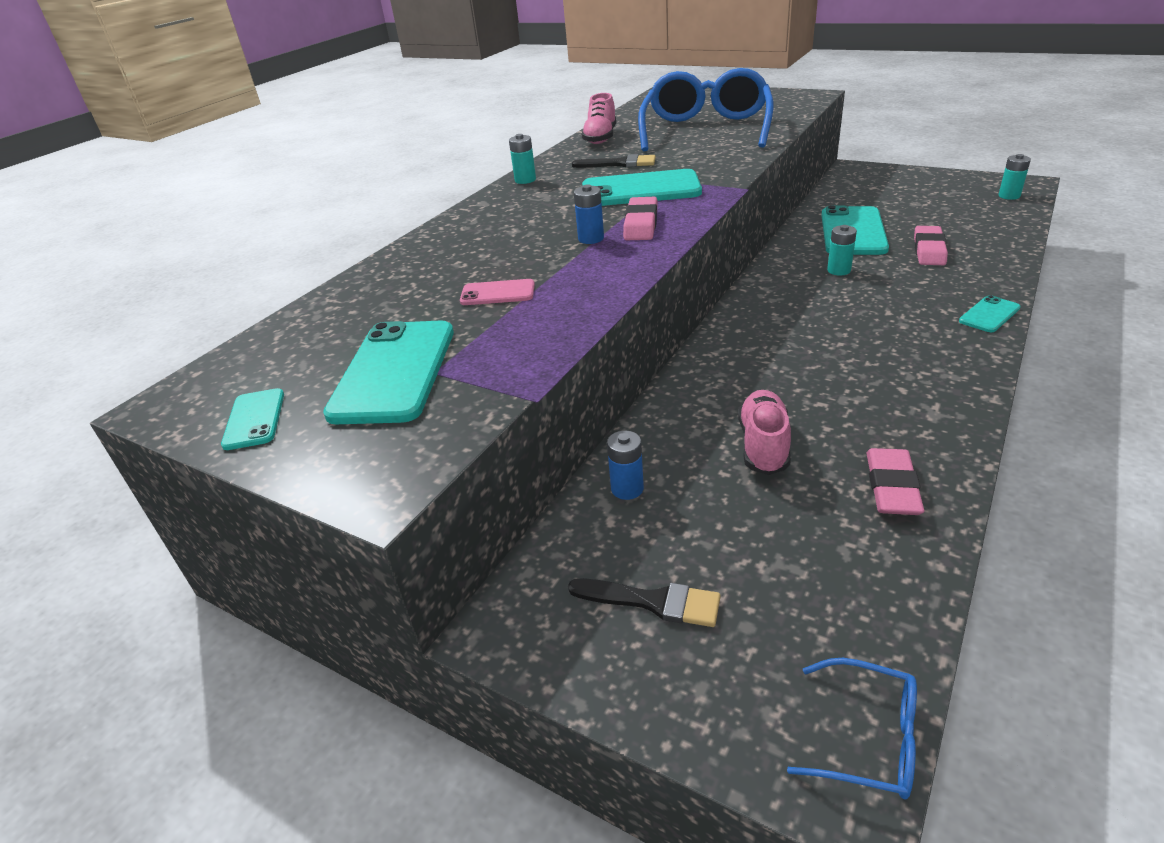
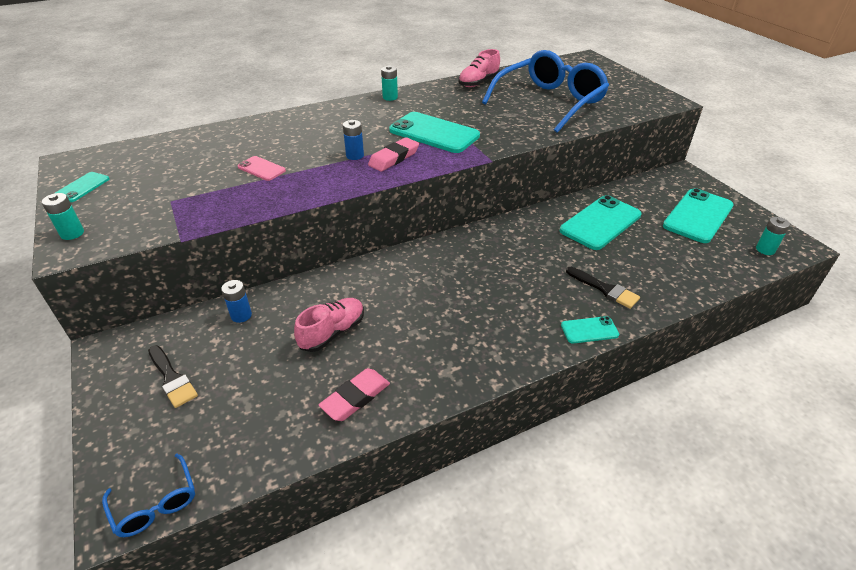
camera: 30 degrees right, 5 degrees up
turquoise phone [323,320,454,424] -> turquoise phone moved to [663,188,734,243]
black brush [572,154,656,168] -> black brush moved to [566,267,640,309]
turquoise battery [827,225,857,275] -> turquoise battery moved to [42,193,84,240]
pink eraser [914,226,948,265] -> none

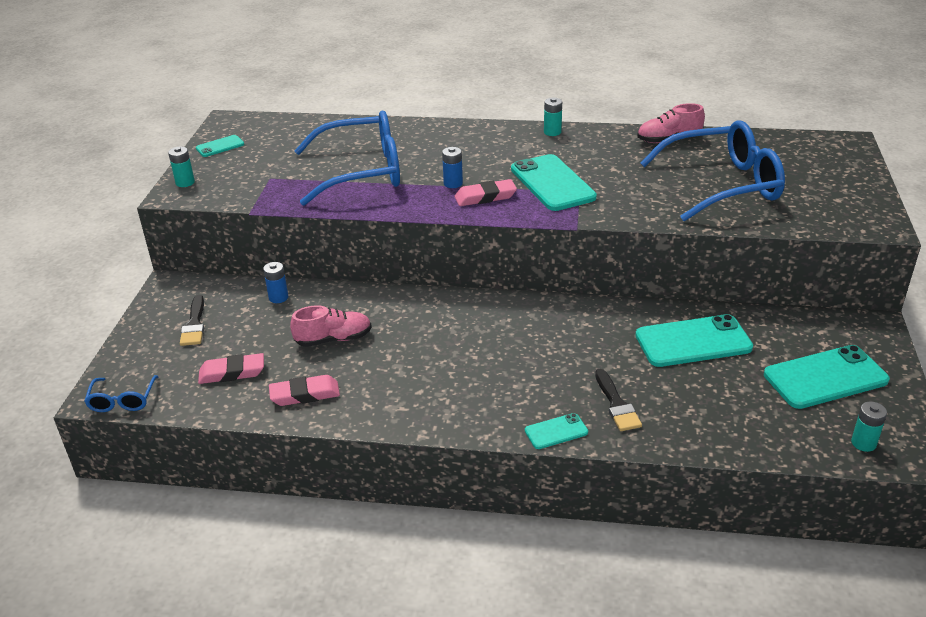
camera: 35 degrees right, 5 degrees down
pink phone [238,156,286,181] -> blue glasses [294,111,400,206]
turquoise phone [561,316,619,344] -> turquoise phone turned 45 degrees counterclockwise [525,413,588,449]
none -> pink eraser [198,353,264,384]

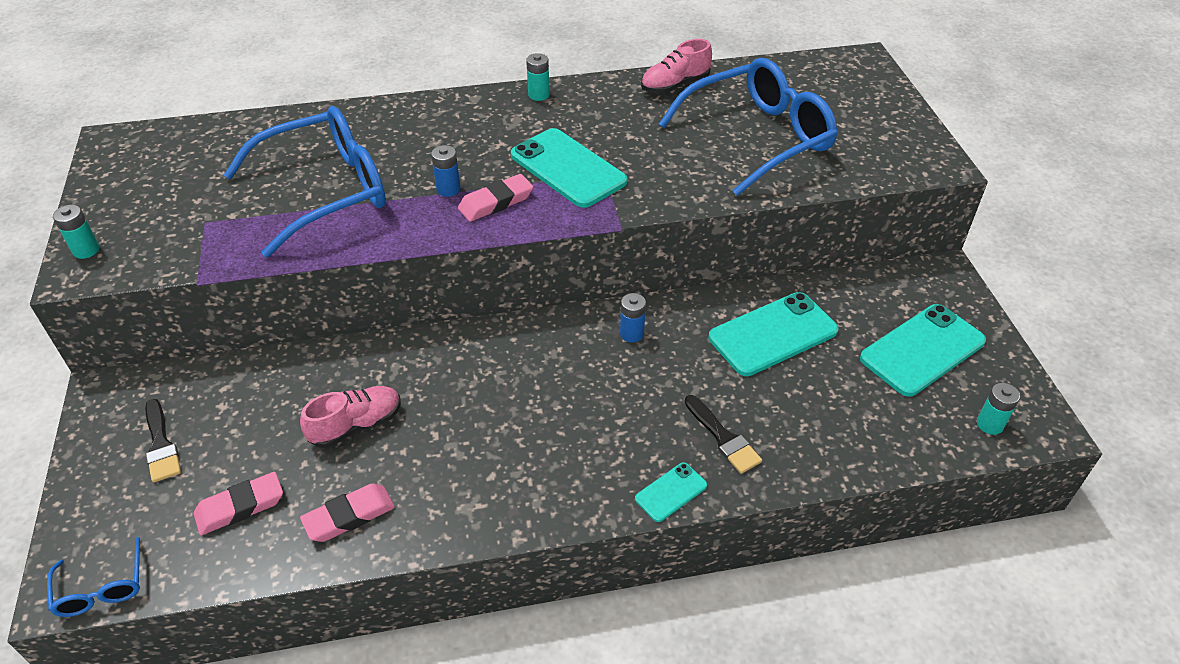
camera: 20 degrees left, 10 degrees up
turquoise phone [196,135,244,157] -> none
blue battery [263,262,288,303] -> blue battery moved to [620,293,646,342]

